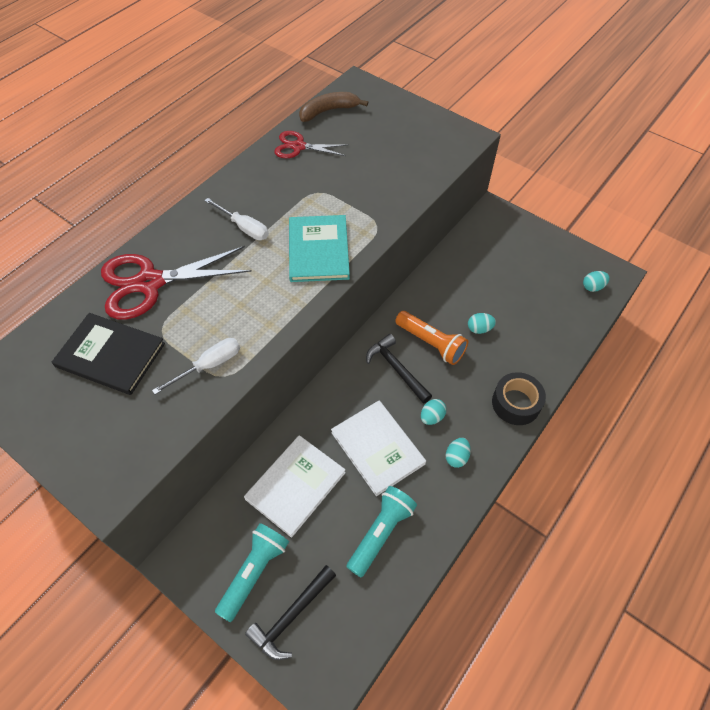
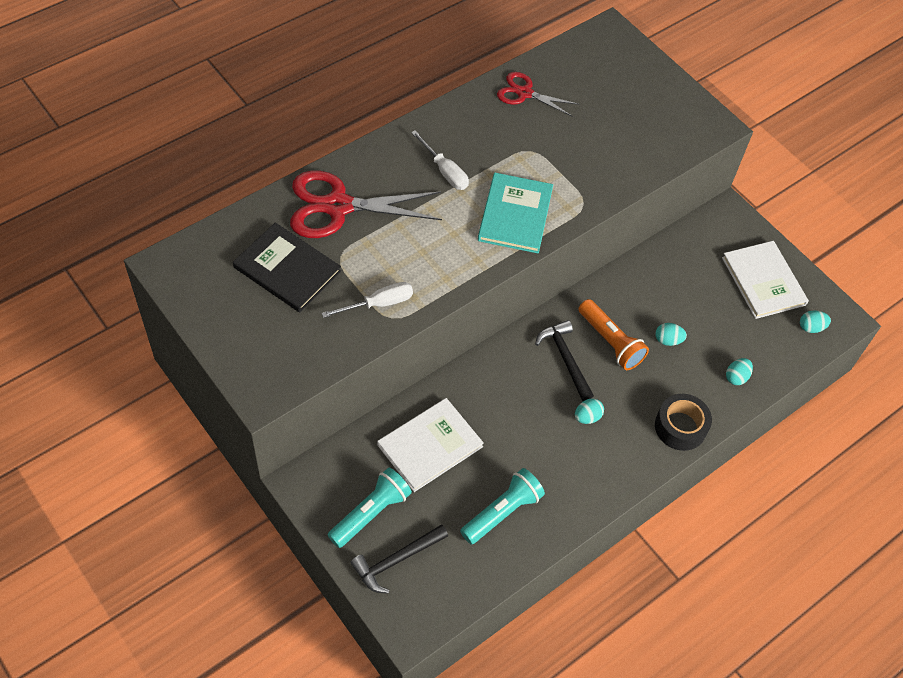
camera: 10 degrees right, 0 degrees up
brown banana [299,92,368,122] -> none
white book [331,401,426,496] -> white book moved to [722,241,809,319]
turquoise egg [446,438,471,468] -> turquoise egg moved to [726,358,753,385]

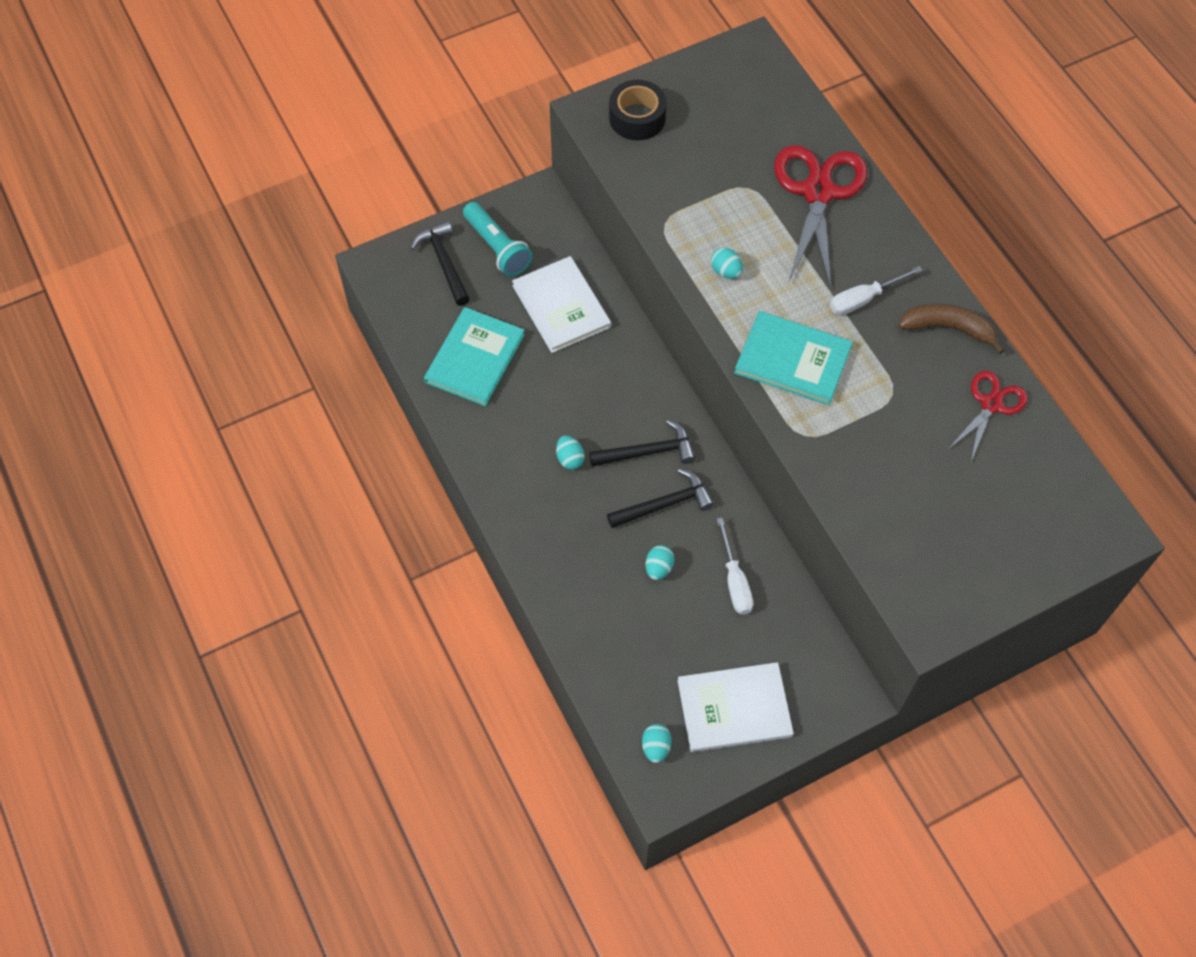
camera: 105 degrees right, 5 degrees up
black book [233,223,341,312] -> none
white screwdriver [322,282,413,318] -> white screwdriver moved to [716,518,753,614]
turquoise flashlight [460,468,545,544] -> turquoise book [424,307,525,406]
orange flashlight [578,299,649,370] -> black hammer [607,469,714,528]
black tape [655,394,712,451] -> black tape moved to [609,80,667,140]
turquoise egg [726,358,753,385] -> turquoise egg moved to [711,247,743,279]
none -> brown banana [899,303,1005,354]

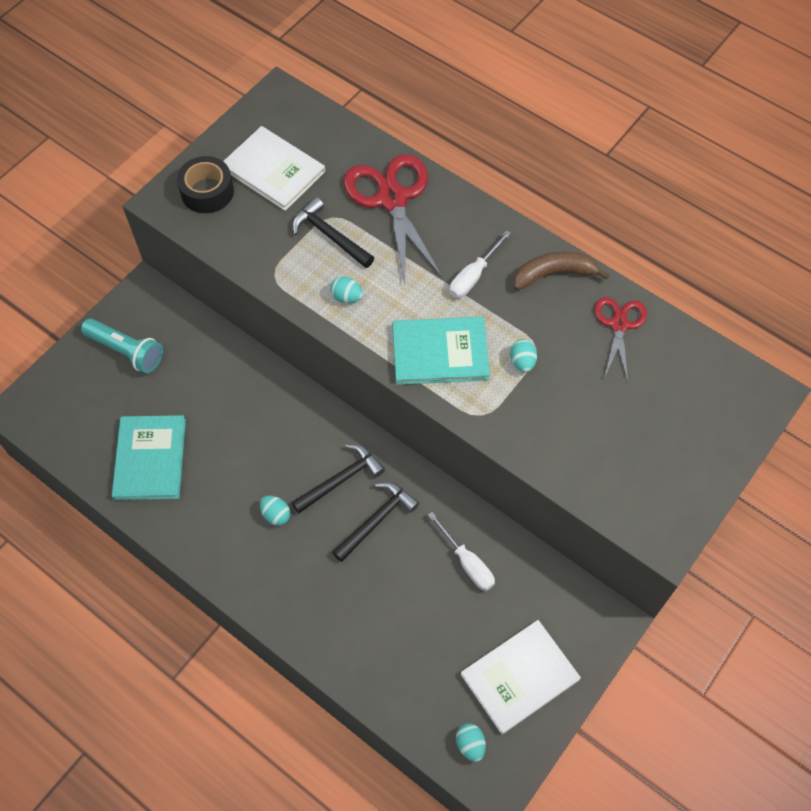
camera: 25 degrees left, 0 degrees up
black hammer [411,221,470,306] -> black hammer moved to [292,197,374,268]
white book [512,256,611,353] -> white book moved to [223,126,325,211]
turquoise egg [645,545,675,580] -> turquoise egg moved to [510,339,537,372]

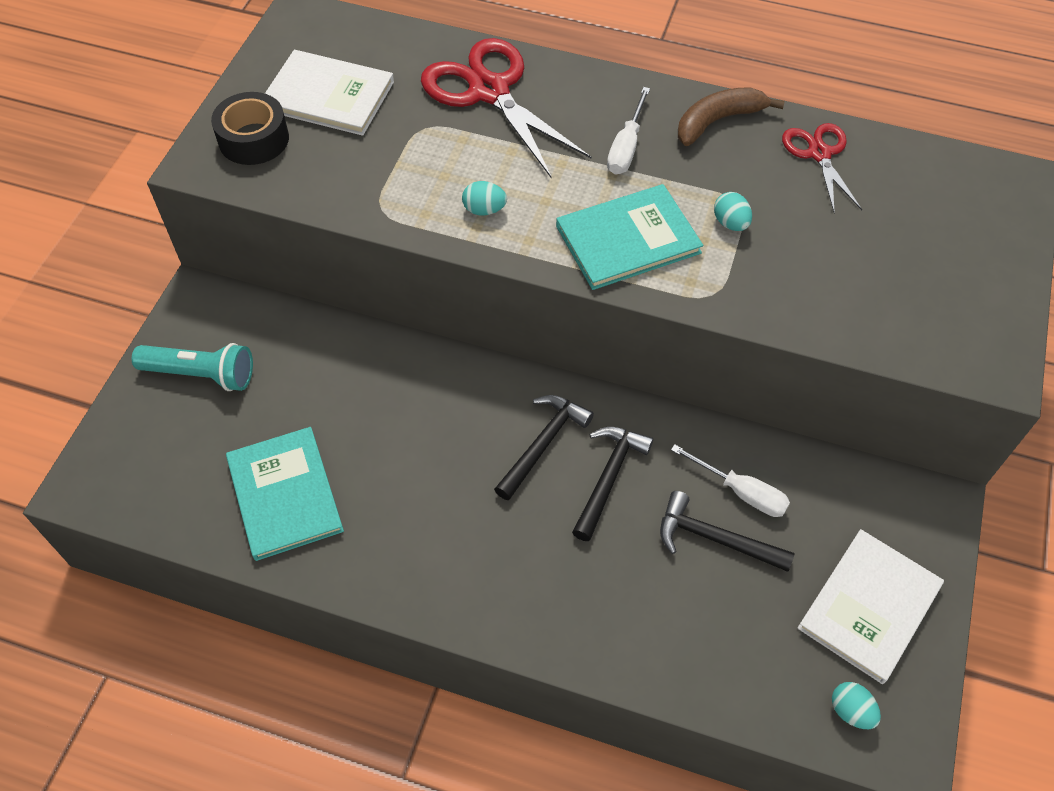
camera: 20 degrees left, 5 degrees down
turquoise egg [260,496,290,526] -> none
black hammer [292,197,374,268] -> black hammer moved to [660,491,795,572]

